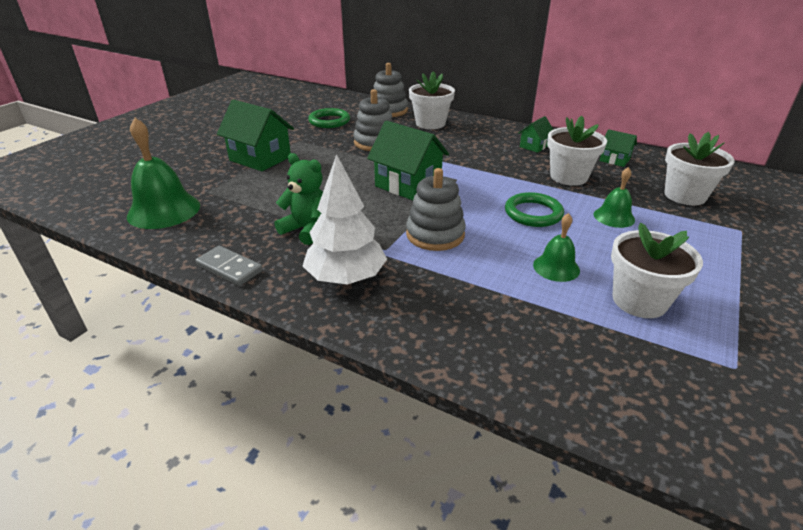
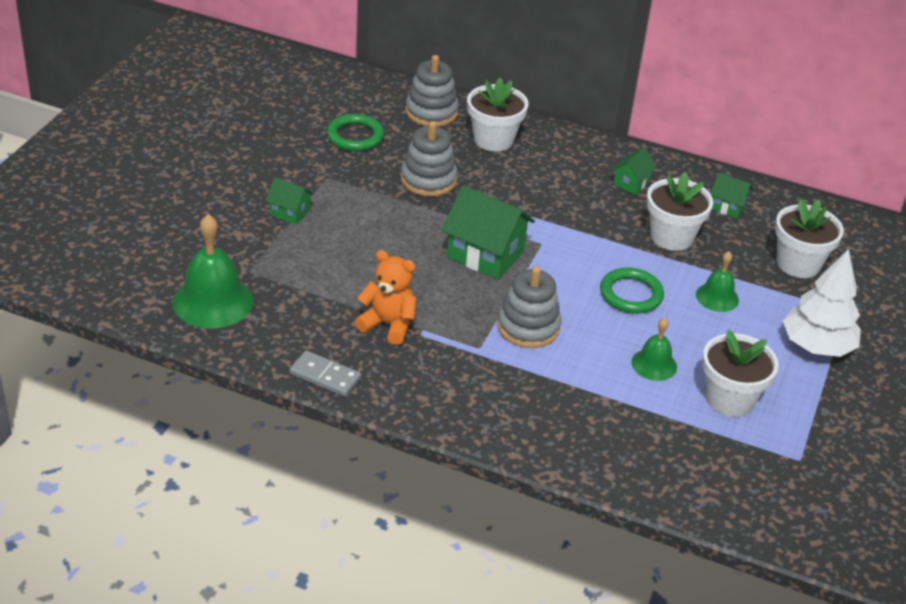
camera: 10 degrees left, 5 degrees up
green house [217,100,294,171] -> green house [266,177,314,224], size x0.53
green teddy bear [274,153,323,245] -> orange teddy bear [355,250,416,345]
white tree [303,154,387,285] -> white tree moved to [783,249,861,357]

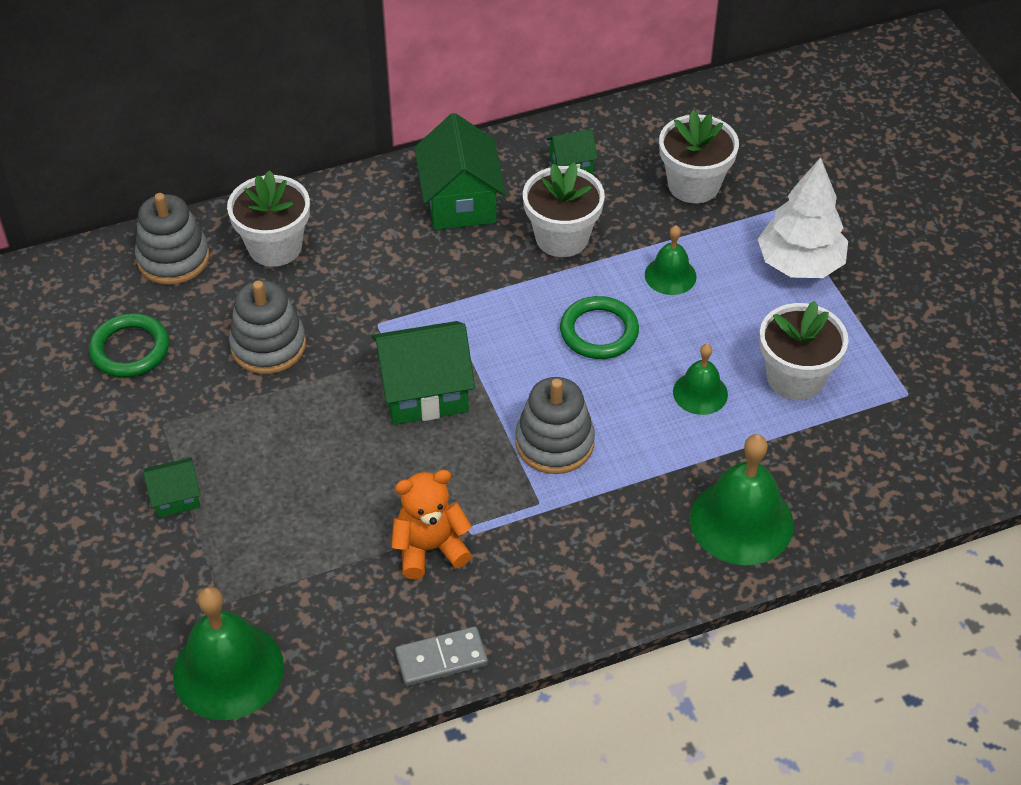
camera: 40 degrees left, 10 degrees up
green house [612,147,657,195] -> green house [414,113,506,230], size x1.89
none -> green bell [690,434,794,565]

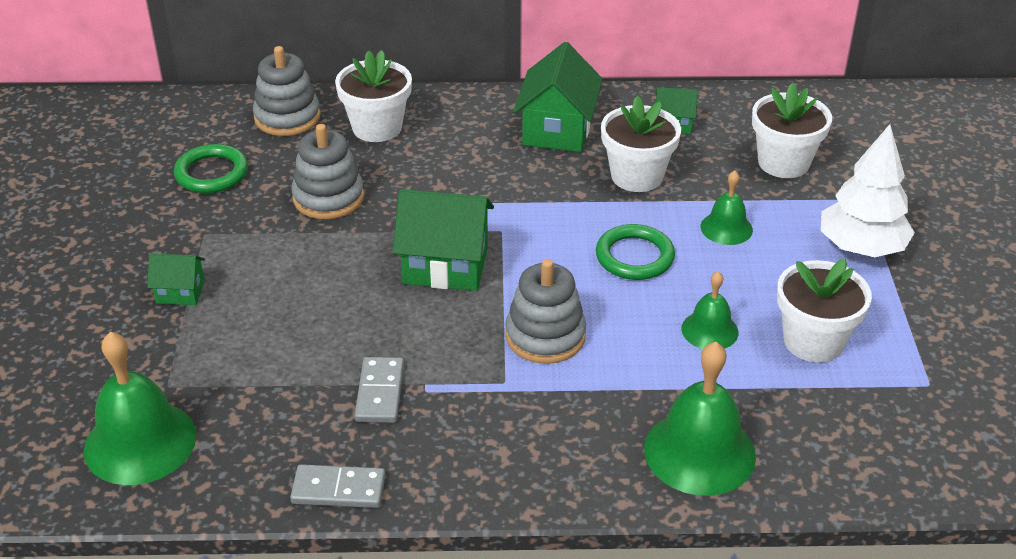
camera: 20 degrees right, 10 degrees down
orange teddy bear [391,470,472,579] -> grey domino [355,357,404,423]

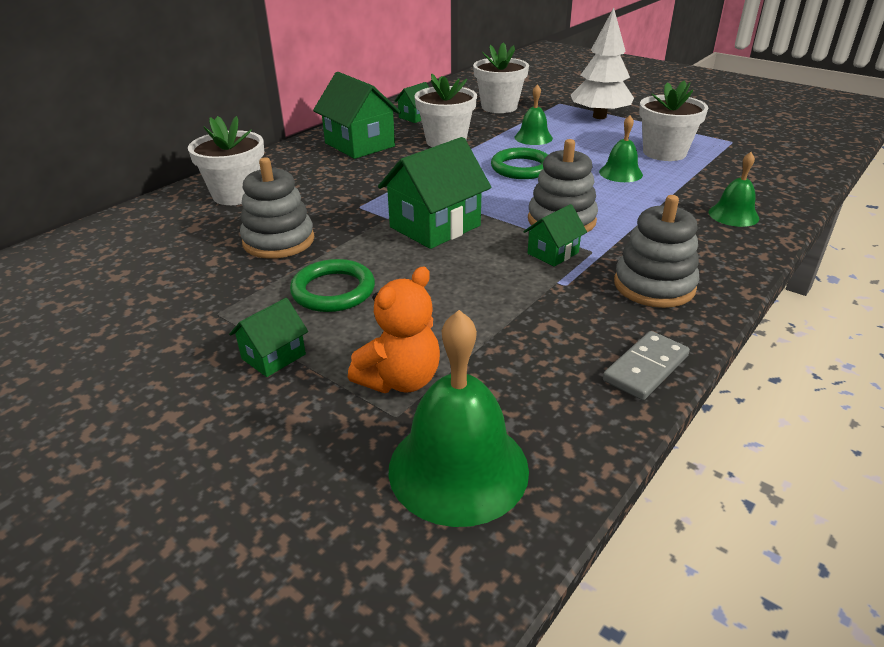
camera: 50 degrees left, 5 degrees down
green ring [174,144,248,193] -> green ring moved to [290,259,375,312]
grey stacking toy [253,46,321,136] -> grey stacking toy moved to [614,195,699,308]
grey domino [355,357,404,423] -> none
green bell [644,342,756,496] -> green bell [709,152,760,227], size x0.56
none -> orange teddy bear [348,267,440,393]
none -> green house [523,204,587,267]

